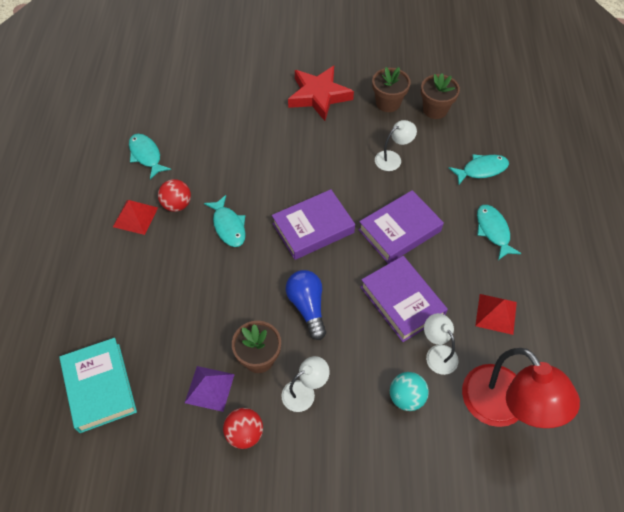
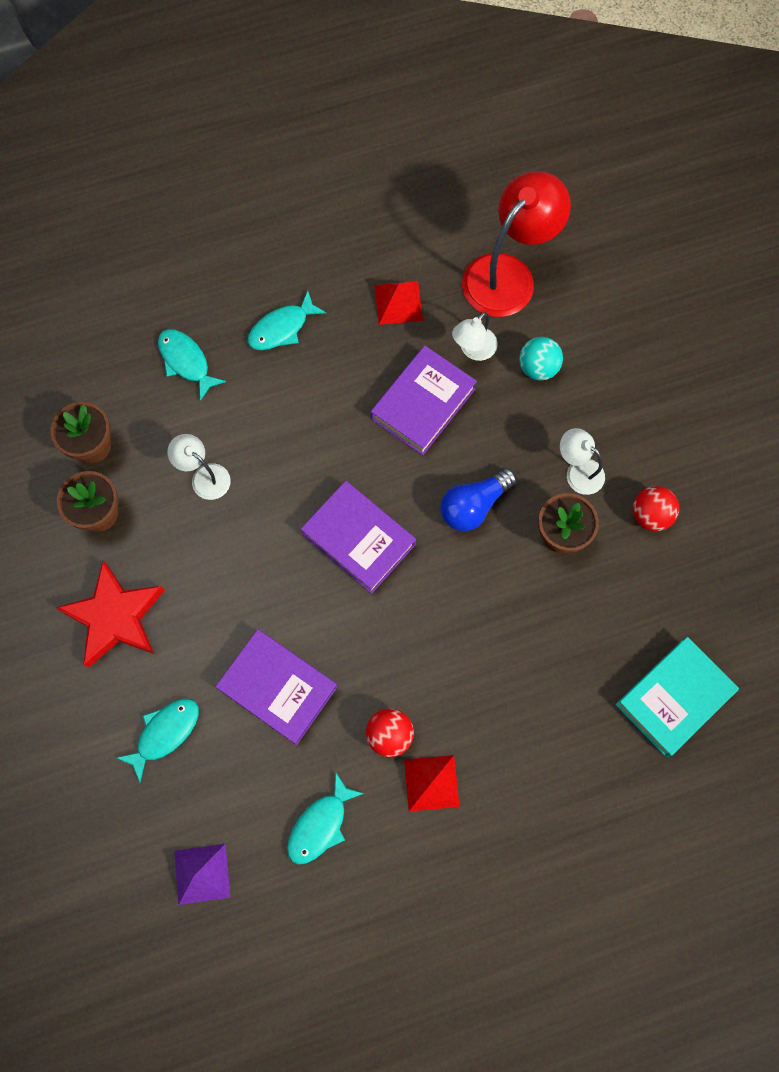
camera: 110 degrees left, 15 degrees up
purple pyramid [185,366,235,412] -> purple pyramid moved to [174,844,230,905]
turquoise fish [204,195,246,247] -> turquoise fish moved to [117,699,199,782]
purple book [358,190,444,264] -> purple book moved to [215,629,337,745]

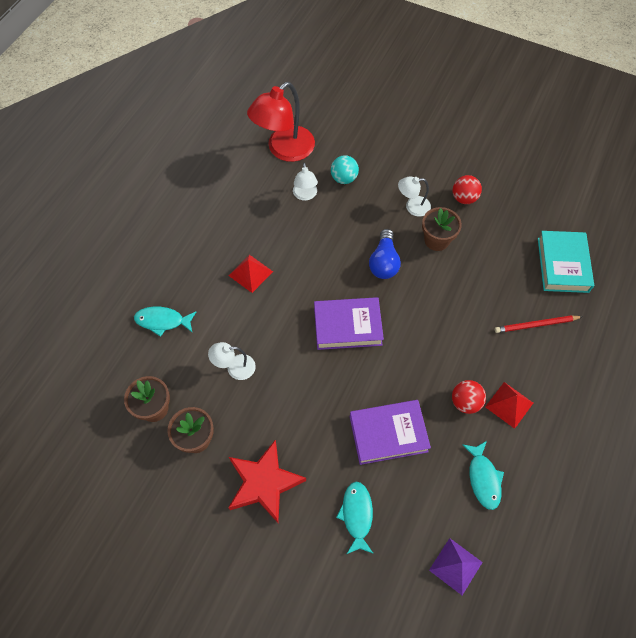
camera: 45 degrees left, 10 degrees down
turquoise fish [248,291,326,350] -> none
purple book [371,346,477,455] -> none
red pyramid [374,281,423,325] -> red pyramid moved to [228,255,273,293]
red lamp [462,171,571,317] -> red lamp turned 135 degrees counterclockwise [247,82,315,162]
none -> red pencil [495,315,582,333]

